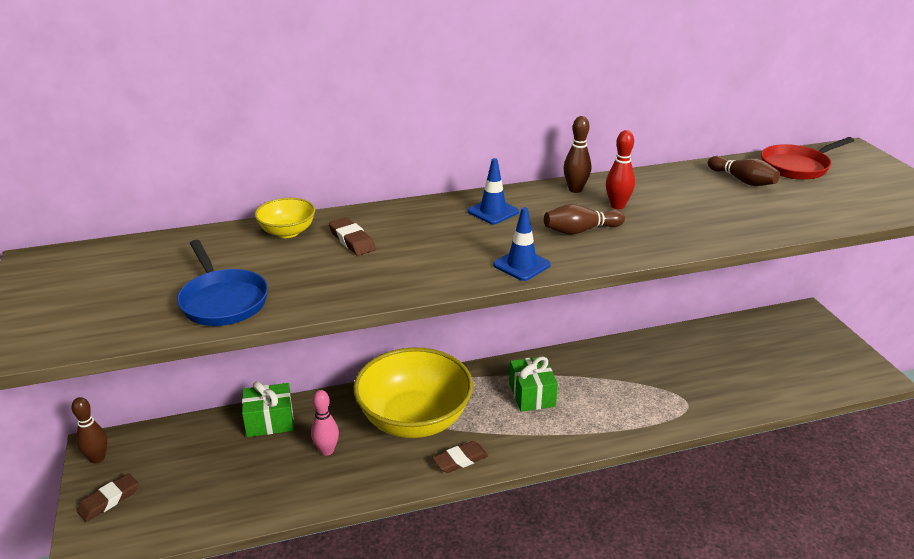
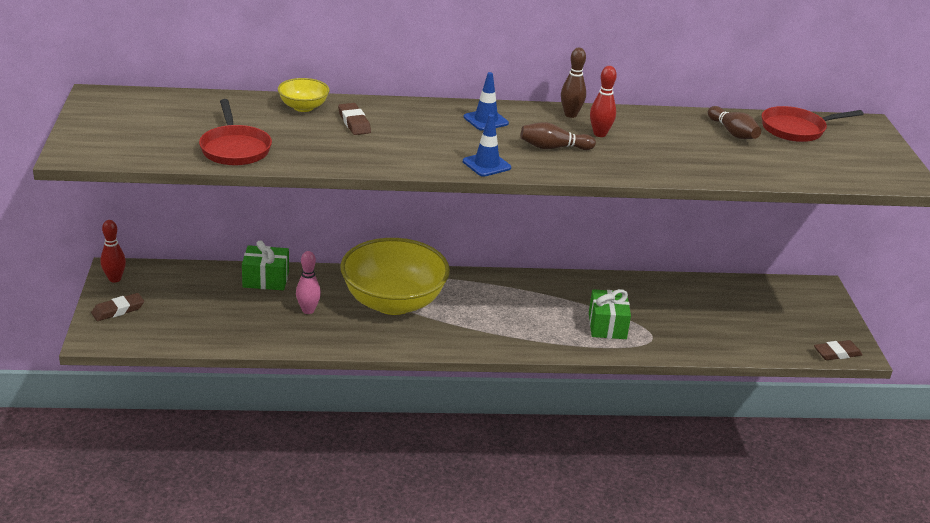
camera: 10 degrees right, 0 degrees up
brown bowling pin [71,397,107,463] -> red bowling pin [101,220,126,283]
blue pan [177,240,268,326] -> red pan [199,99,272,166]
brown eraser [432,441,488,473] -> brown eraser moved to [814,340,862,360]
green gift [509,356,558,412] -> green gift moved to [589,289,631,339]

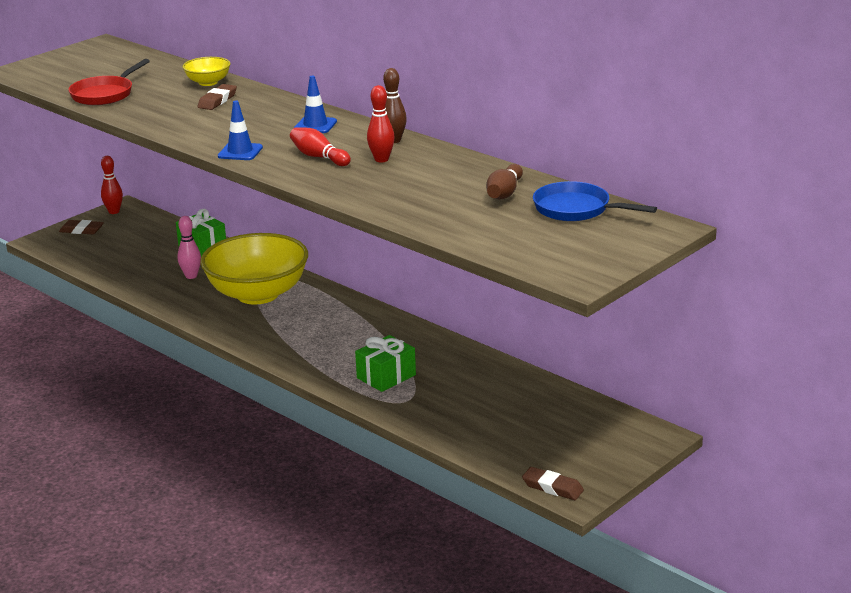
camera: 50 degrees right, 5 degrees down
brown bowling pin [521,122,596,150] -> red bowling pin [290,127,351,166]
red pan [762,106,863,142] -> blue pan [533,181,657,221]

